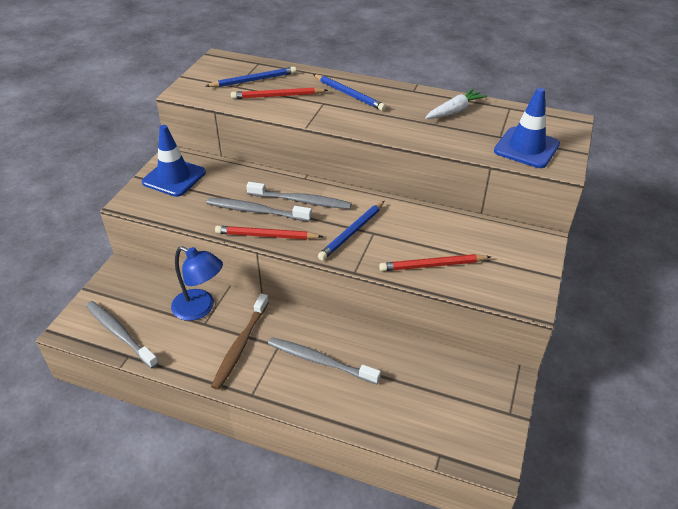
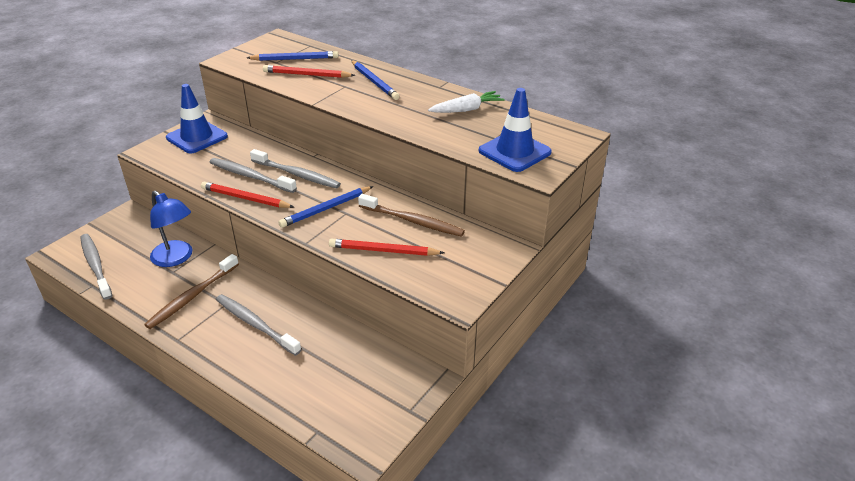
camera: 15 degrees right, 5 degrees down
none -> brown toothbrush [358,194,465,237]

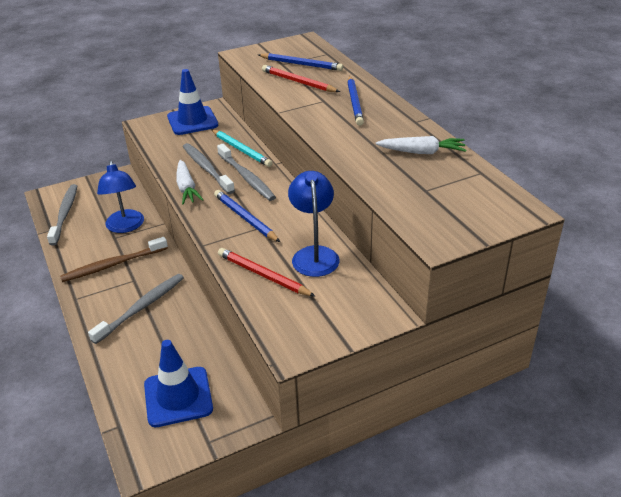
camera: 30 degrees right, 0 degrees up
red pencil [201,182,294,208] -> white carrot [176,160,203,205]
grey toothbrush [216,294,302,356] -> grey toothbrush turned 60 degrees clockwise [88,274,184,344]
blue pencil [278,186,373,228] -> blue pencil turned 60 degrees clockwise [214,190,280,242]
brown toothbrush [358,194,465,237] -> blue lamp [288,171,340,277]
blue traffic cone [479,88,552,172] -> blue traffic cone moved to [144,340,213,427]
none -> turquoise pencil [211,129,273,167]

